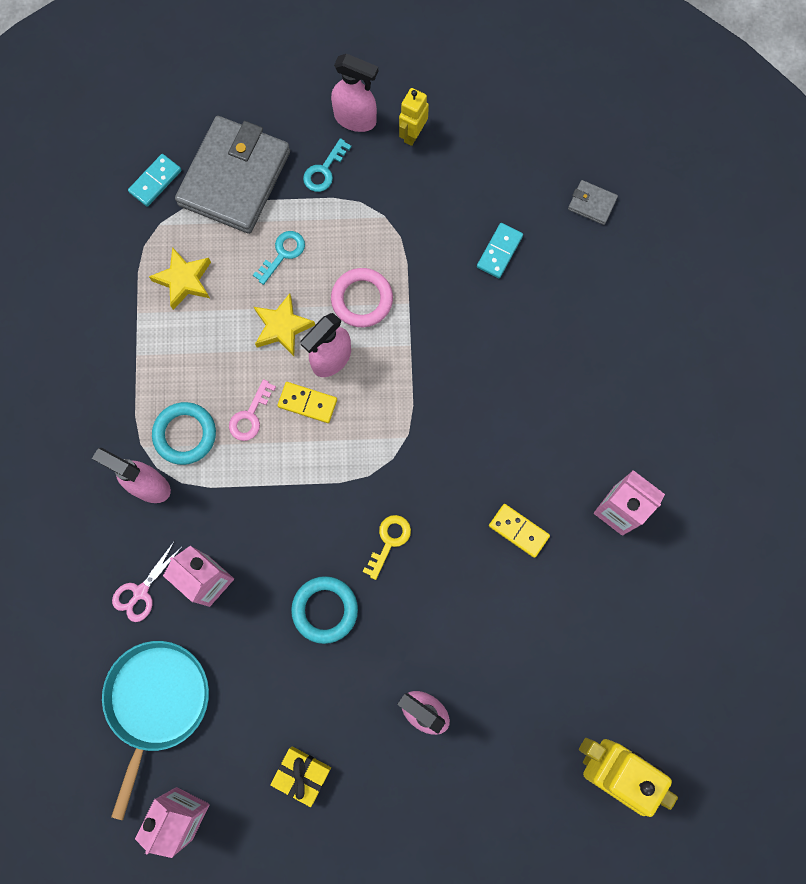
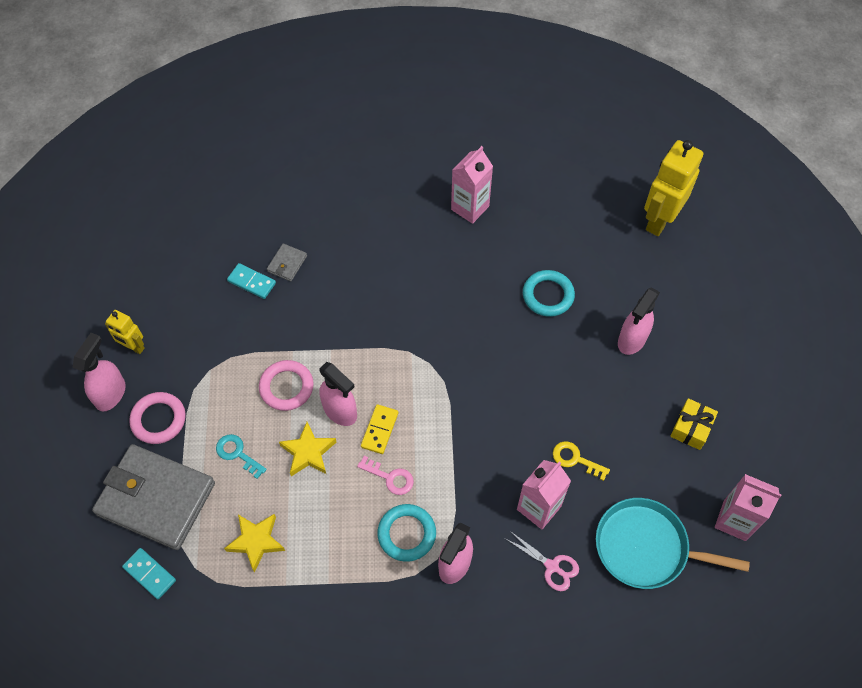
camera: 90 degrees left, 15 degrees down
turquoise ring [291,576,358,644] -> turquoise ring moved to [523,270,575,317]
turquoise key [303,138,351,192] -> pink ring [129,392,186,444]
yellow key [363,515,411,580] -> yellow key moved to [553,441,610,481]
yellow domino [489,504,550,558] -> none
grey wallet [568,180,618,225] -> grey wallet moved to [267,243,307,281]

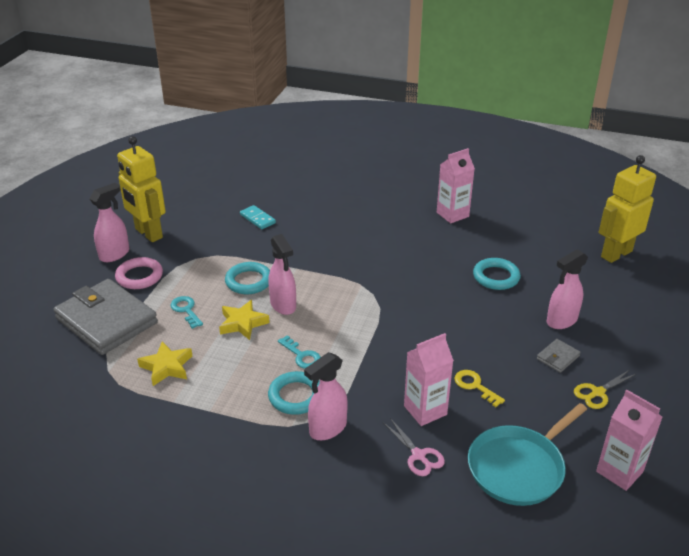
camera: 20 degrees right, 25 degrees down
yellow robot [105,310,145,354] -> yellow robot [117,136,166,242], size x1.88
turquoise domino [122,548,176,599] -> none
pink ring [259,360,314,411] -> turquoise ring [225,262,270,294]
grey wallet [267,243,307,281] -> grey wallet moved to [537,339,581,373]
pink key [357,456,414,495] -> turquoise key [278,335,321,369]
yellow domino [361,404,398,454] -> none
turquoise pan [596,498,750,589] -> turquoise pan turned 75 degrees counterclockwise [468,403,587,506]
yellow gift [670,398,718,450] -> yellow scissors [574,370,636,409]

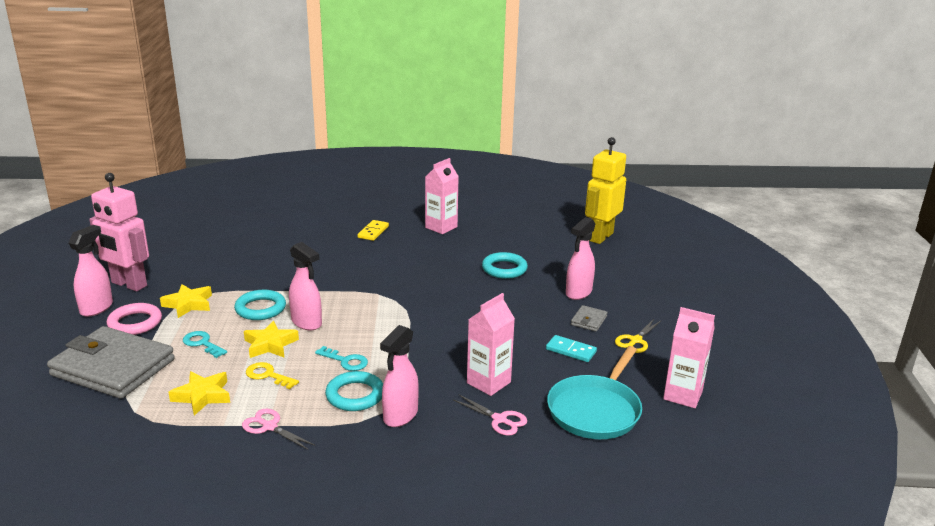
camera: 20 degrees left, 10 degrees down
yellow robot [117,136,166,242] -> pink robot [89,173,149,291]
turquoise domino [240,205,276,229] -> turquoise domino moved to [546,335,597,362]
yellow key [454,370,505,407] -> yellow key moved to [246,362,299,389]
none -> yellow star [160,284,212,318]
none -> pink scissors [242,409,315,450]
none -> yellow domino [357,220,389,241]

